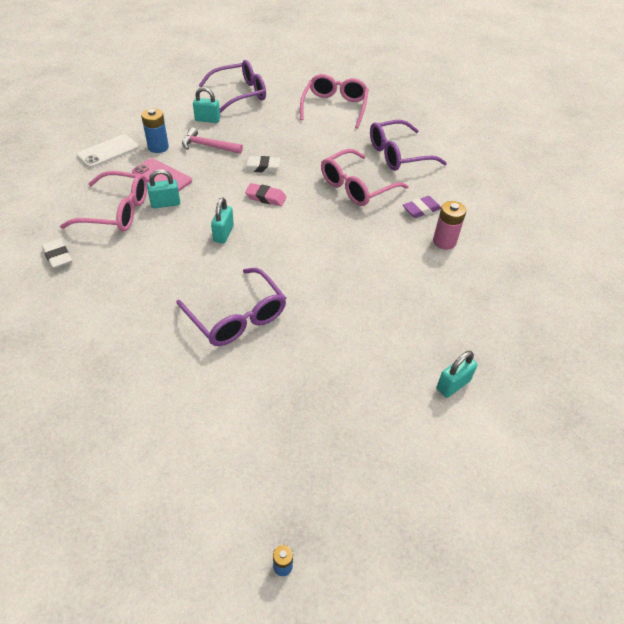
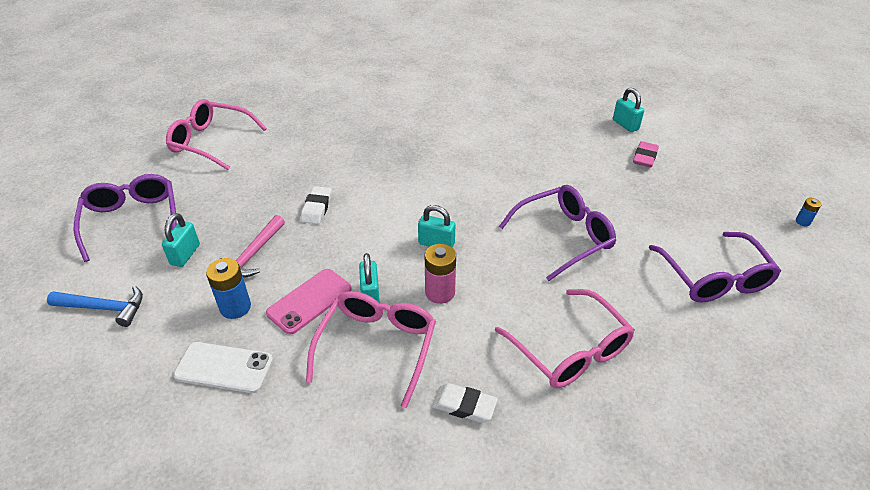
camera: 80 degrees left, 5 degrees down
white eraser [42,239,72,269] -> white eraser turned 45 degrees clockwise [432,383,498,423]
white phone [77,134,139,168] -> white phone turned 45 degrees counterclockwise [173,342,273,393]
pink eraser [245,183,287,206] -> pink eraser moved to [633,141,659,167]
pink glasses [321,149,409,206] -> pink glasses moved to [495,289,635,388]
purple glasses [370,120,447,171] -> purple glasses moved to [649,232,781,303]
purple eraser [403,196,441,218] -> none
pink battery [433,201,466,250] -> pink battery moved to [425,244,456,304]
none -> blue hammer [47,286,143,327]

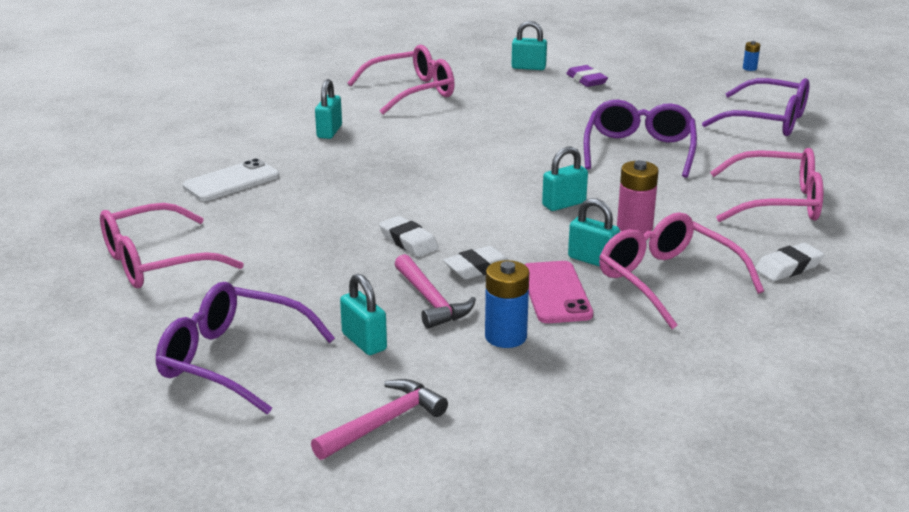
camera: 50 degrees left, 15 degrees down
blue hammer [47,286,143,327] -> pink hammer [311,379,448,460]
white phone [173,342,273,393] -> white phone moved to [183,159,279,201]
pink eraser [633,141,659,167] -> purple eraser [566,65,608,87]
none -> turquoise padlock [315,79,342,139]
none -> pink glasses [348,45,455,114]
none -> white eraser [443,246,509,280]

